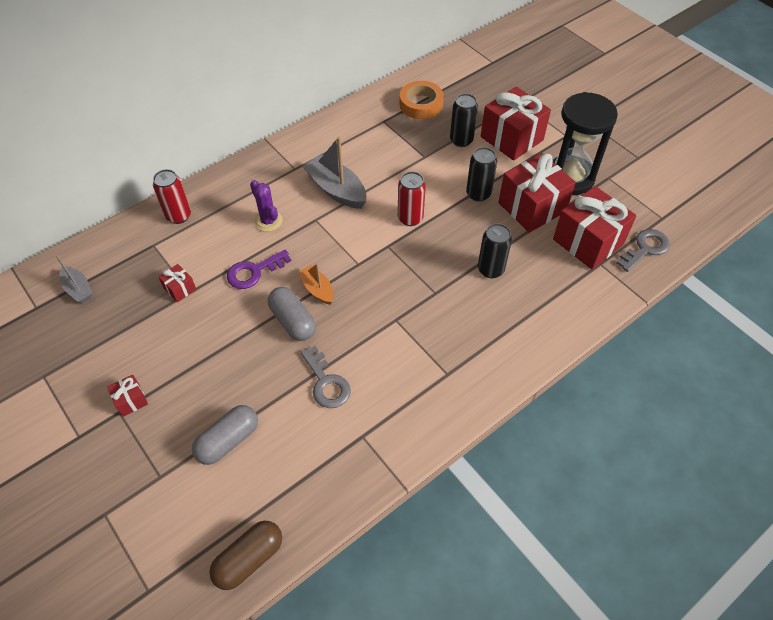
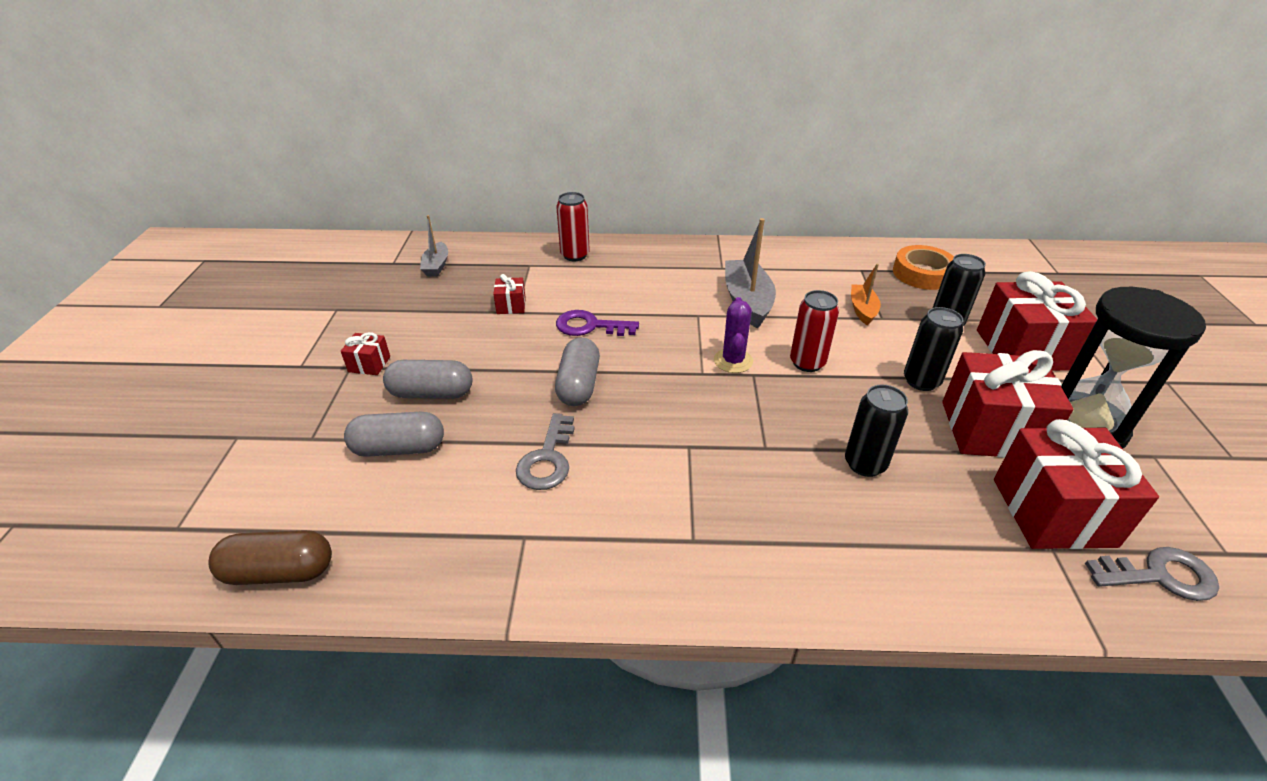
camera: 40 degrees right, 15 degrees down
purple cactus [250,180,283,232] -> purple cactus moved to [714,297,753,373]
orange boat [298,263,333,305] -> orange boat moved to [851,263,881,326]
none -> grey capsule [383,360,473,399]

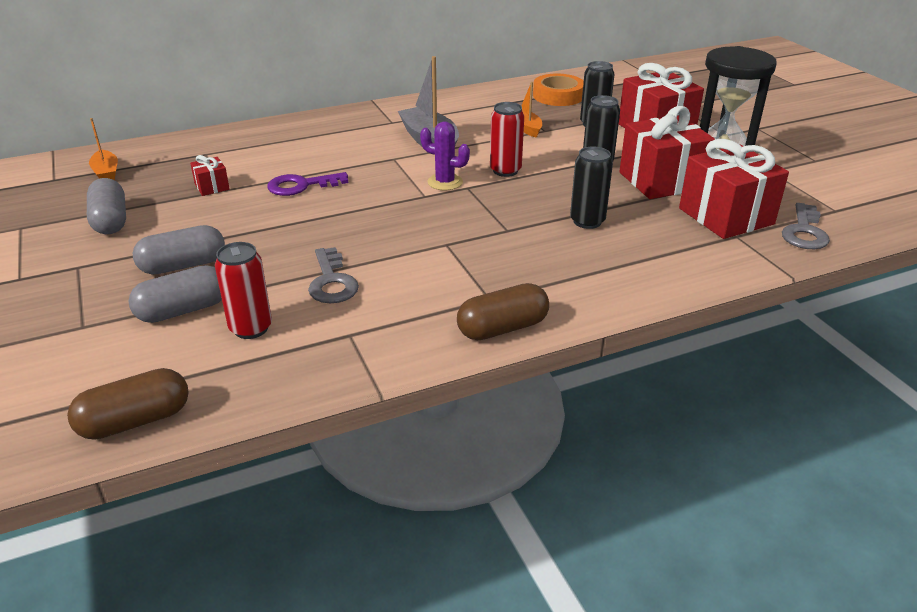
camera: 25 degrees left, 5 degrees down
red gift [341,332,390,375] -> none
grey boat [420,215,448,277] -> orange boat [89,118,118,180]
grey capsule [555,337,600,406] -> grey capsule moved to [87,178,126,234]
red can [556,192,590,261] -> red can moved to [215,242,272,339]
purple cactus [714,297,753,373] -> purple cactus turned 45 degrees counterclockwise [420,122,470,190]
grey key [1085,547,1219,601] -> grey key turned 135 degrees clockwise [782,203,830,249]
none -> brown capsule [457,283,549,341]

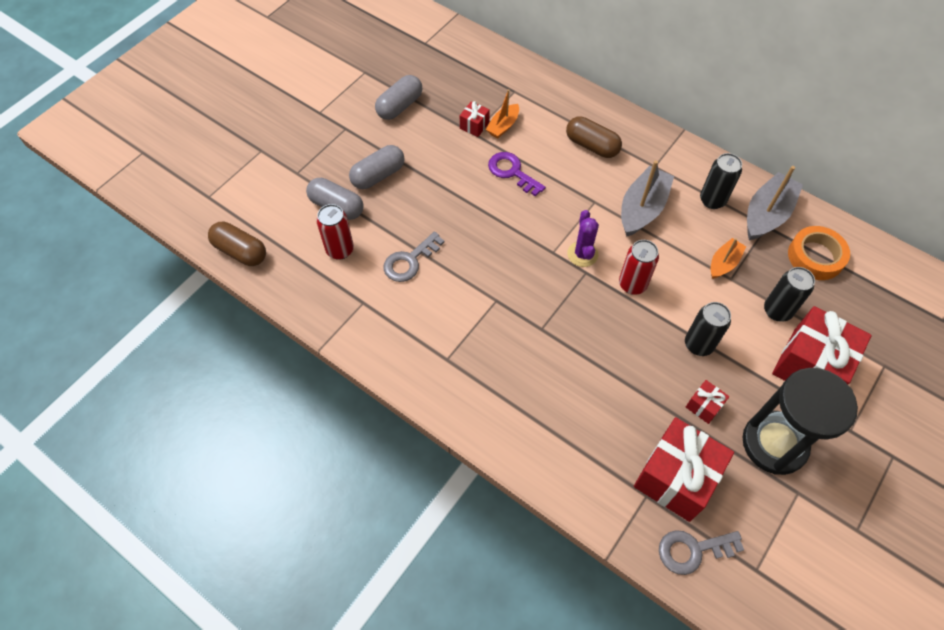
camera: 60 degrees right, 25 degrees up
orange boat [89,118,118,180] -> orange boat moved to [486,89,519,139]
grey capsule [133,225,225,274] -> grey capsule turned 75 degrees counterclockwise [349,145,405,189]
brown capsule [457,283,549,341] -> brown capsule moved to [566,116,622,158]
black can [570,146,613,229] -> black can moved to [700,153,742,209]
red gift [619,106,715,199] -> red gift [686,380,730,424], size x0.45
none -> grey boat [747,166,803,240]

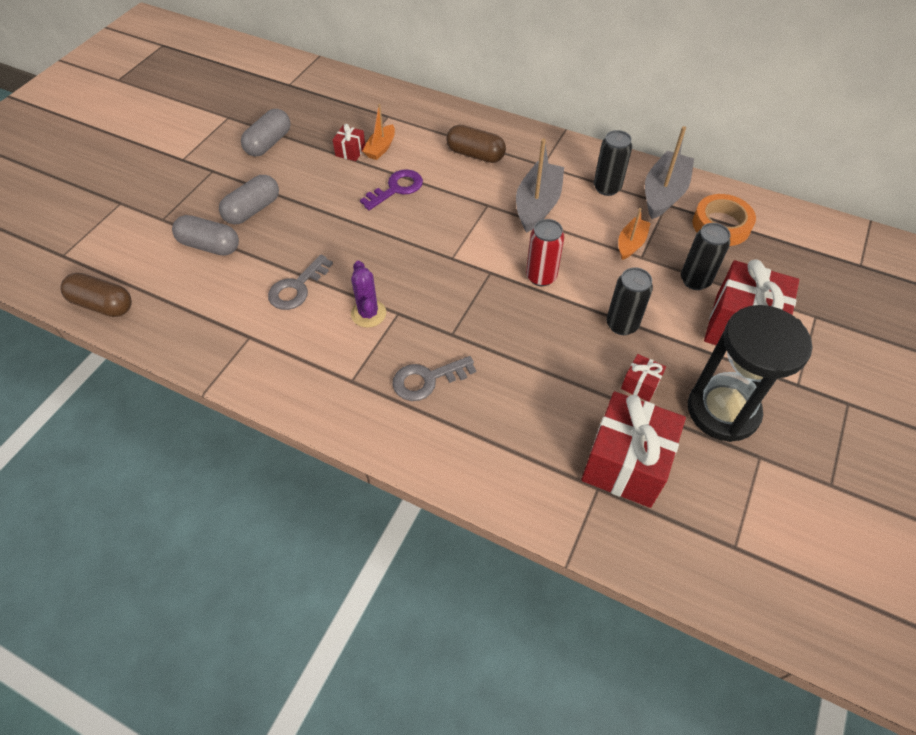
camera: 10 degrees left, 5 degrees down
red can [316,204,354,260] -> none
purple key [488,152,546,196] -> purple key turned 105 degrees clockwise [360,169,423,210]
purple cactus [567,210,599,267] -> purple cactus moved to [351,261,386,328]
grey key [659,530,744,575] -> grey key moved to [392,356,476,401]

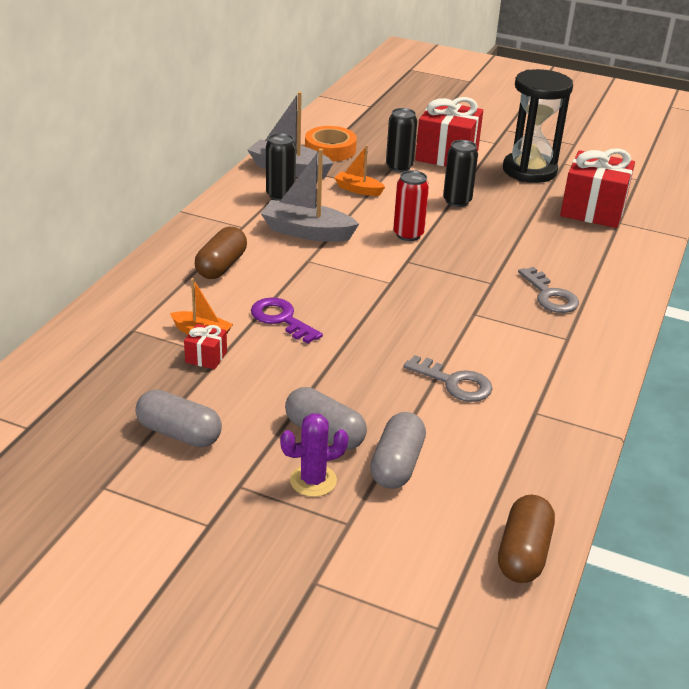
camera: 95 degrees left, 20 degrees down
purple cactus [351,261,386,328] -> purple cactus moved to [280,413,349,497]
red gift [621,354,666,402] -> none

